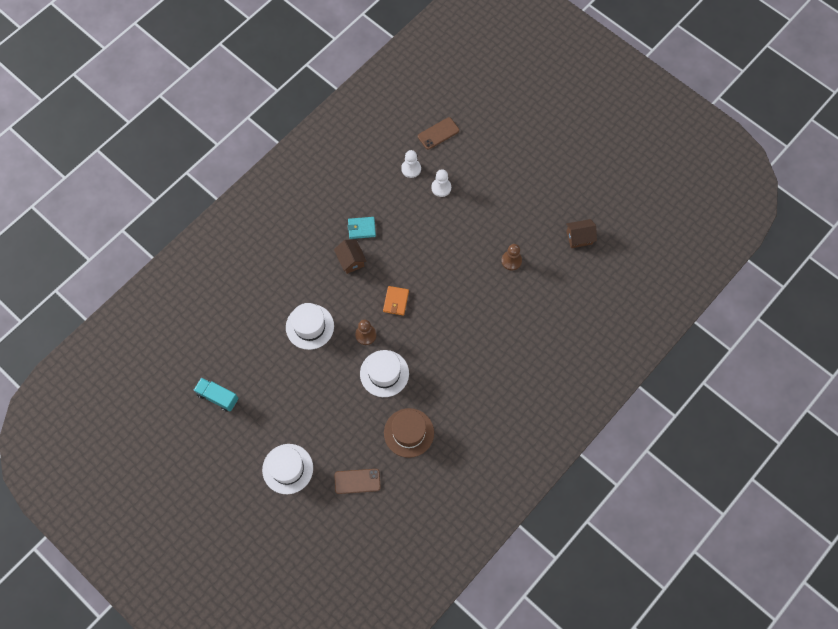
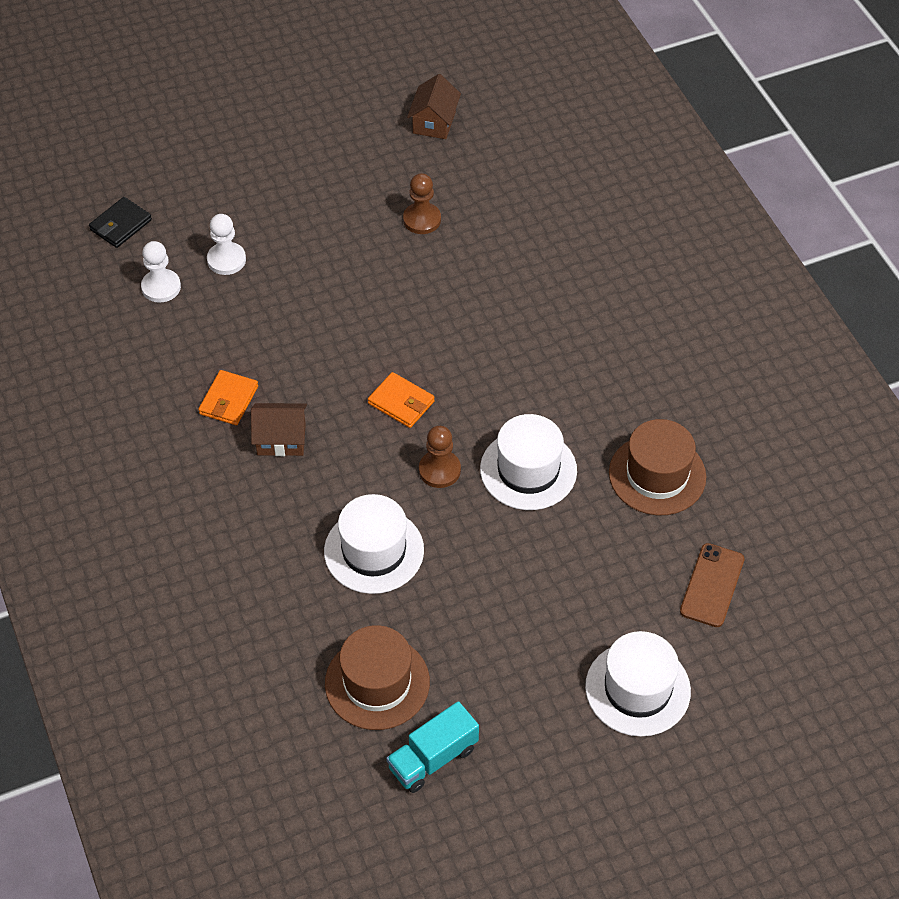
camera: 65 degrees left, 15 degrees down
turquoise wallet [348,217,376,239] -> orange wallet [198,370,258,425]
brown phone [418,117,459,150] -> black wallet [89,197,152,248]
none -> brown hat [325,625,430,730]

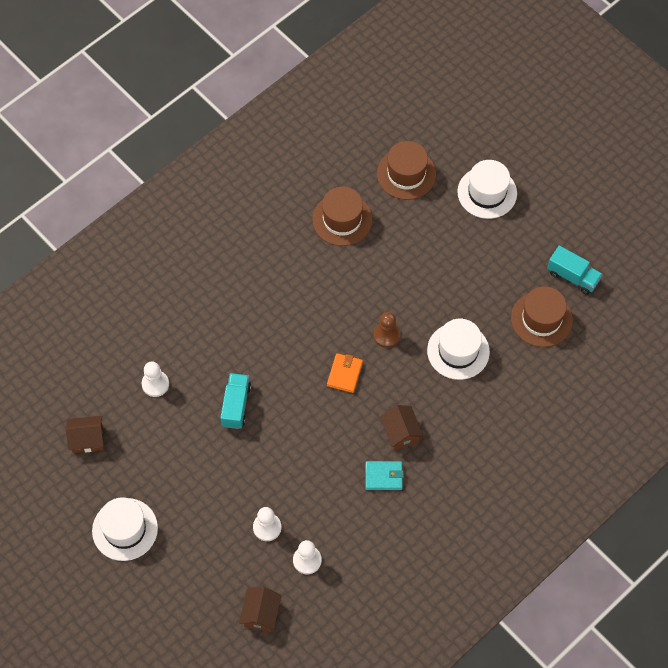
camera: 110 degrees left, 10 degrees up
black wallet [89,197,152,248] -> brown house [239,587,281,632]
orange wallet [198,370,258,425] -> turquoise wallet [365,461,404,490]
brown pawn [403,173,441,234] -> none
white hat [480,414,577,510] -> white hat moved to [92,497,158,561]
brown phone [680,543,745,627] -> brown hat [377,141,436,200]
none -> white pawn [142,362,169,397]
none -> turquoise truck [220,373,251,429]

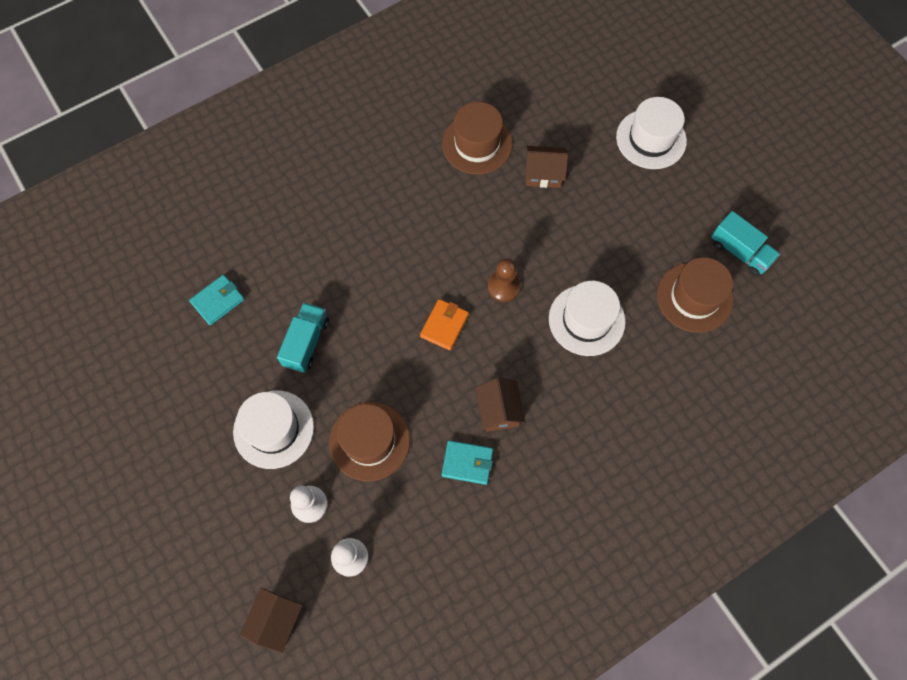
camera: 10 degrees right, 5 degrees up
brown house [65,416,104,453] -> brown house moved to [525,146,568,188]
white hat [92,497,158,561] -> white hat moved to [233,390,314,469]
white pawn [142,362,169,397] -> turquoise wallet [189,275,245,325]
brown hat [377,141,436,200] -> brown hat moved to [329,402,410,481]

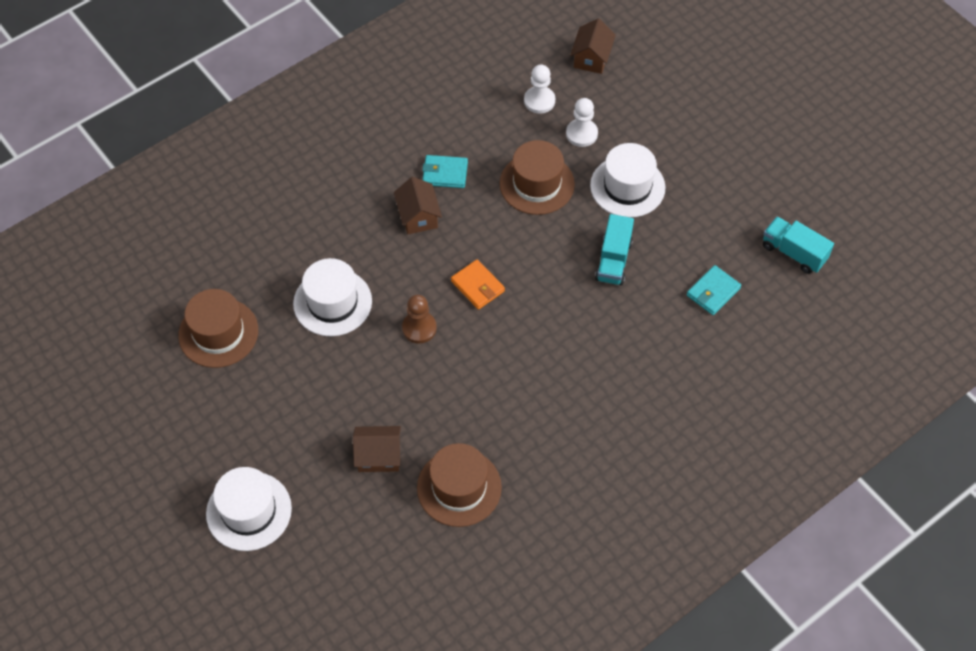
camera: 175 degrees right, 10 degrees down
orange wallet [420,299,469,350] -> orange wallet turned 60 degrees counterclockwise [451,260,505,310]
turquoise truck [711,211,780,277] -> turquoise truck moved to [763,216,834,274]

